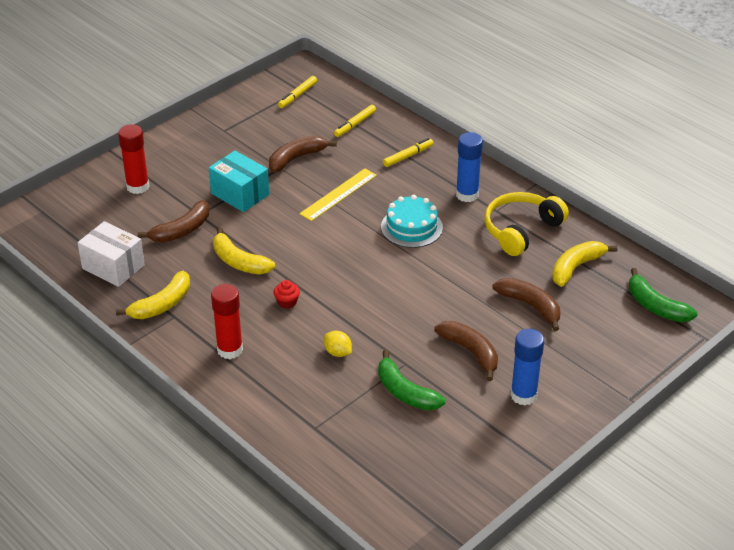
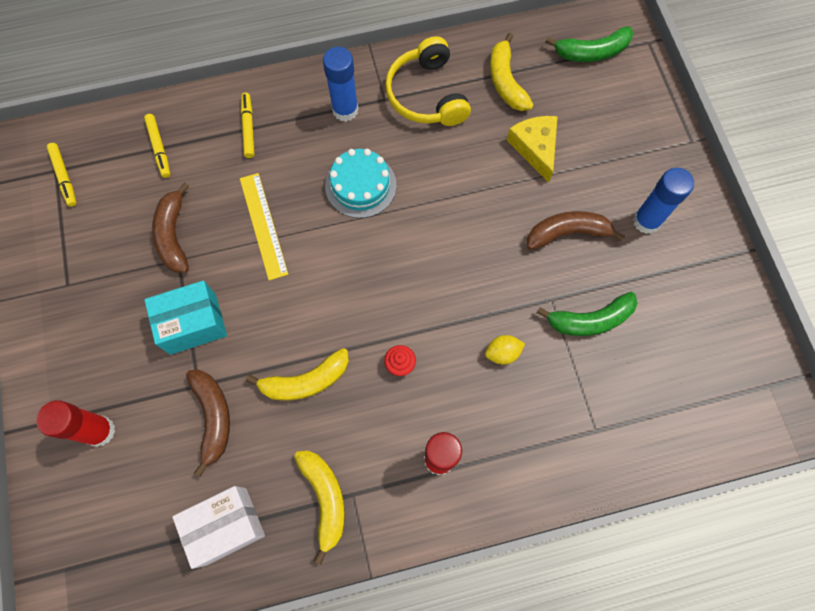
camera: 60 degrees left, 30 degrees up
brown banana [493,278,560,331] -> yellow cheese [507,116,558,183]

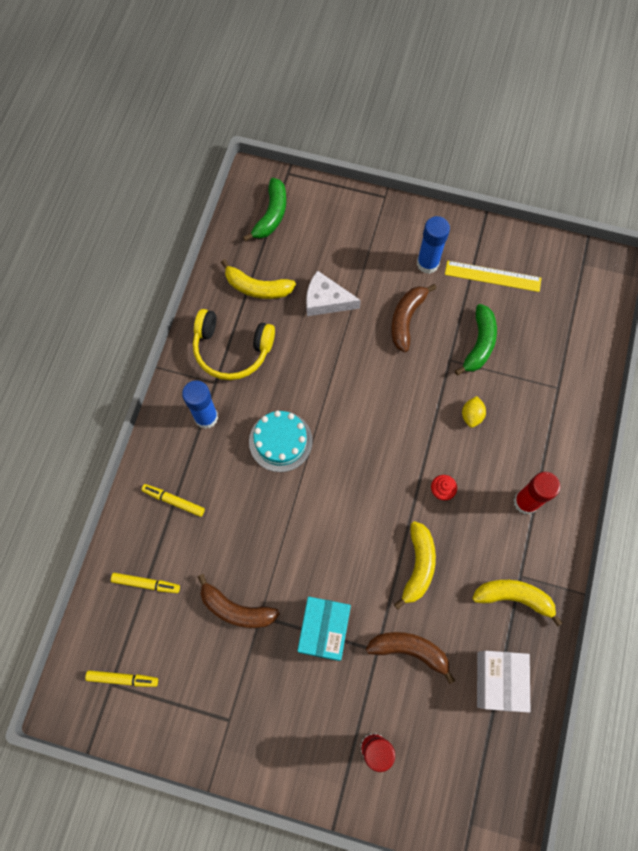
camera: 60 degrees left, 0 degrees up
yellow ruler [240,173,288,280] -> yellow ruler moved to [445,261,542,292]
yellow cheese [507,116,558,183] -> white cheese [306,270,361,316]

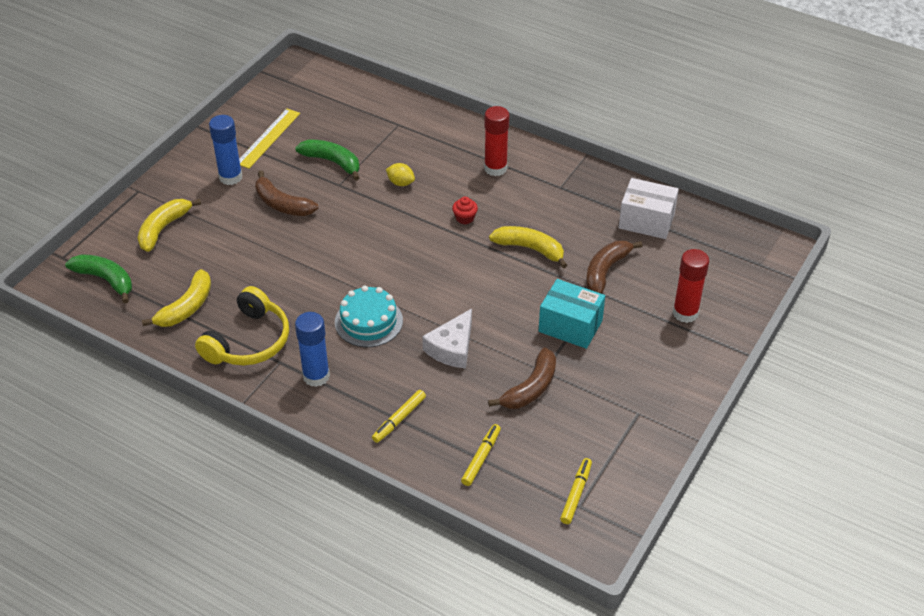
camera: 75 degrees left, 25 degrees down
white cheese [306,270,361,316] -> white cheese moved to [422,309,472,369]
yellow banana [472,580,563,626] -> yellow banana moved to [138,199,201,252]

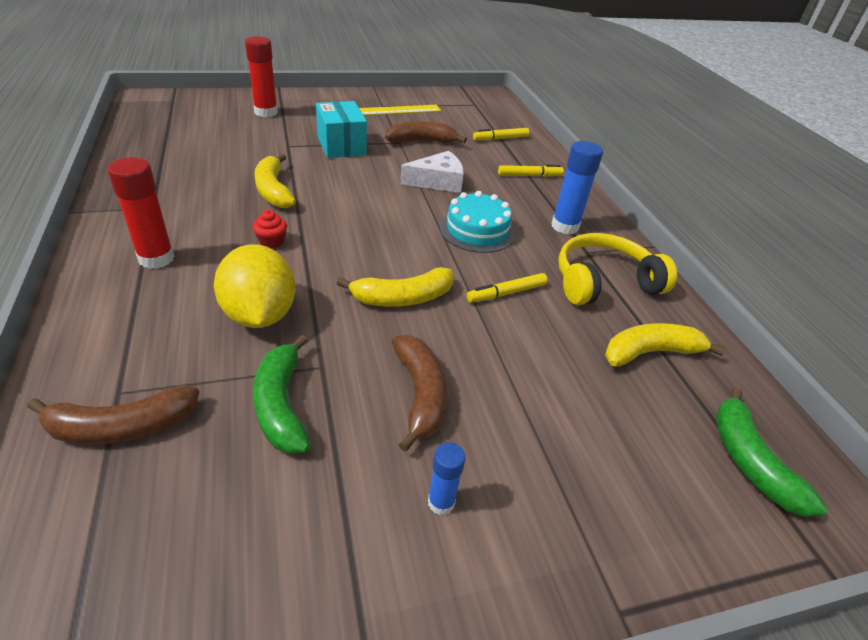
camera: 140 degrees left, 5 degrees down
yellow banana [138,199,201,252] -> yellow banana moved to [337,267,454,307]
blue glue stick [209,115,243,185] -> blue glue stick [428,442,466,515], size x0.57
yellow ruler [239,109,300,169] -> yellow ruler moved to [359,105,441,115]
yellow lemon [386,163,415,186] -> yellow lemon [214,244,296,328], size x2.11
yellow marker [560,458,592,524] -> yellow marker moved to [467,273,548,303]
brown banana [586,241,643,294] -> brown banana moved to [27,386,199,444]
white box [619,178,679,239] -> none

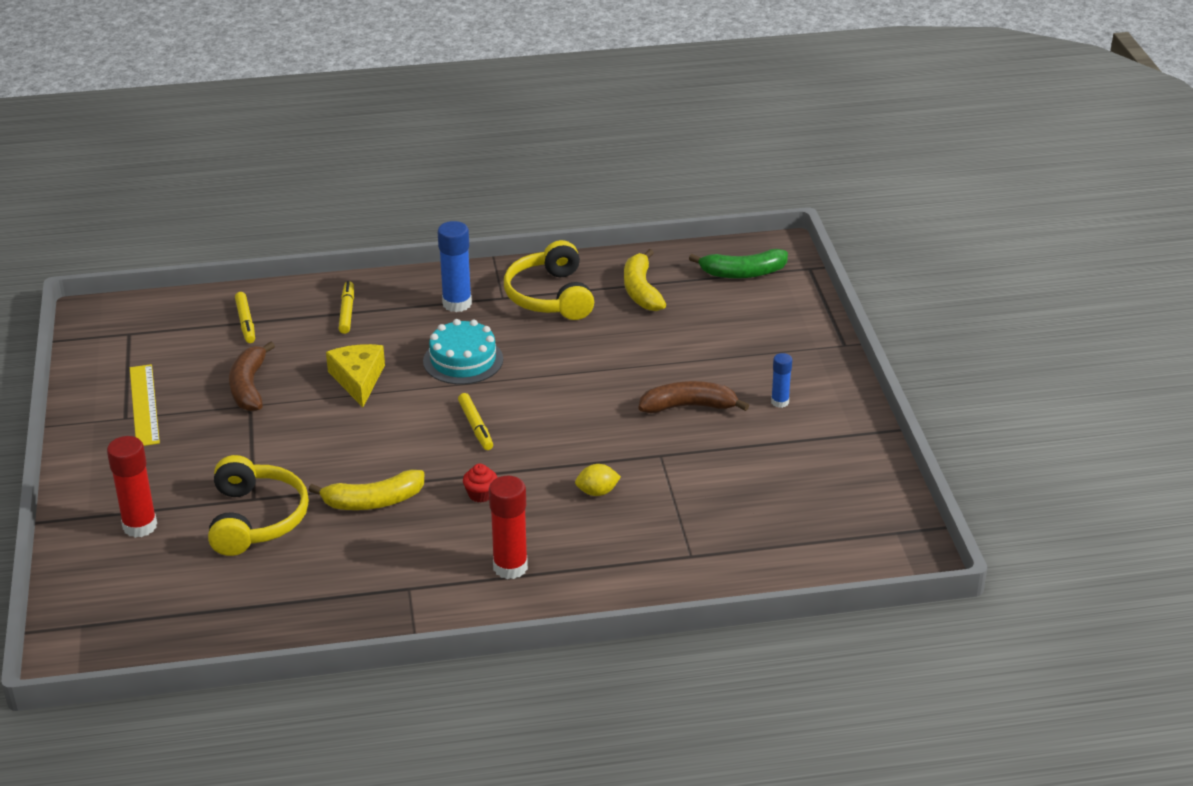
camera: 80 degrees left, 5 degrees down
brown banana [27,386,199,444] -> none
yellow lemon [214,244,296,328] -> yellow lemon [575,464,621,496], size x0.48
green banana [253,335,311,454] -> none
turquoise box [316,101,367,158] -> none
yellow banana [337,267,454,307] -> none
white cheese [400,151,464,193] -> yellow cheese [326,344,385,407]
yellow marker [467,273,548,303] -> yellow marker moved to [458,393,493,450]
none -> yellow headphones [208,455,309,556]

